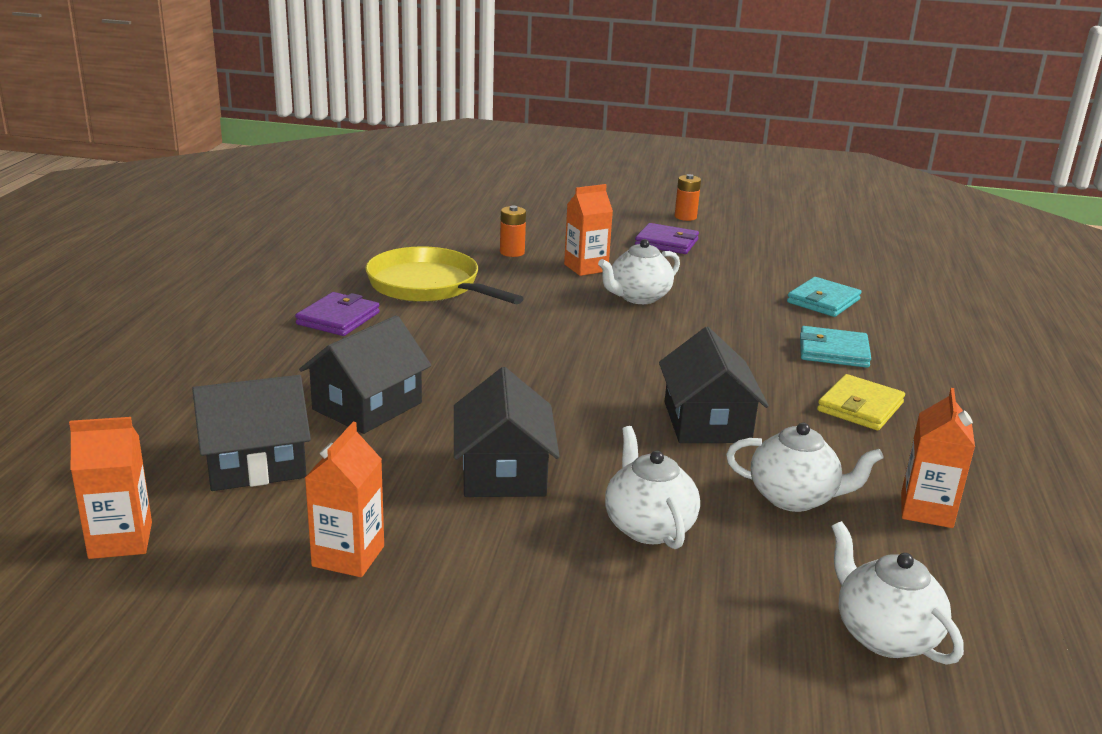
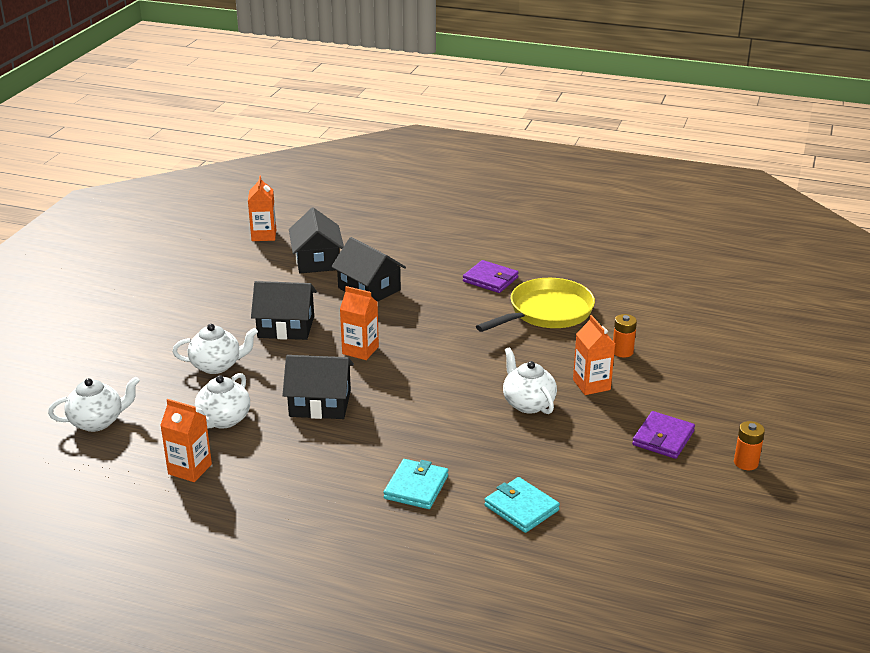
camera: 100 degrees right, 5 degrees up
orange carton [305,422,384,577] -> orange carton moved to [340,286,379,360]
yellow wallet [817,374,905,430] -> none

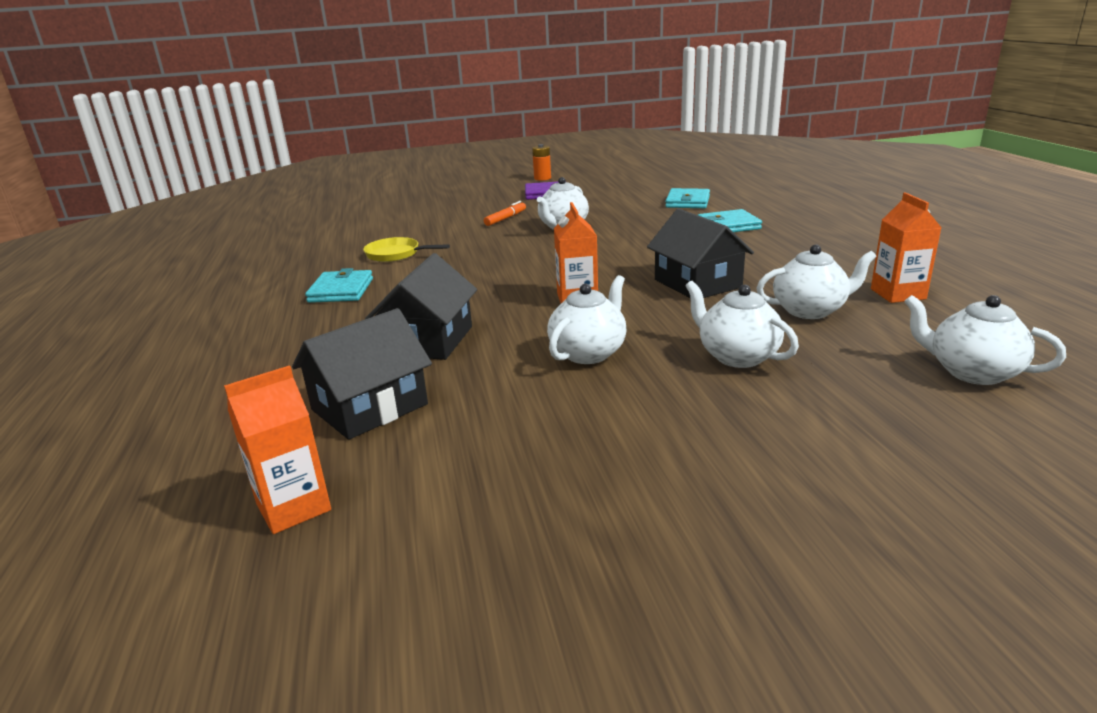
camera: 120 degrees left, 5 degrees down
black house [251,281,317,340] -> white teapot [547,275,626,364]
purple wallet [463,260,519,293] -> turquoise wallet [305,268,373,303]
yellow pan [476,278,595,332] -> yellow pan [363,237,450,262], size x0.57
orange carton [573,315,615,395] -> orange marker [484,201,526,226]
orange battery [613,314,637,358] -> none

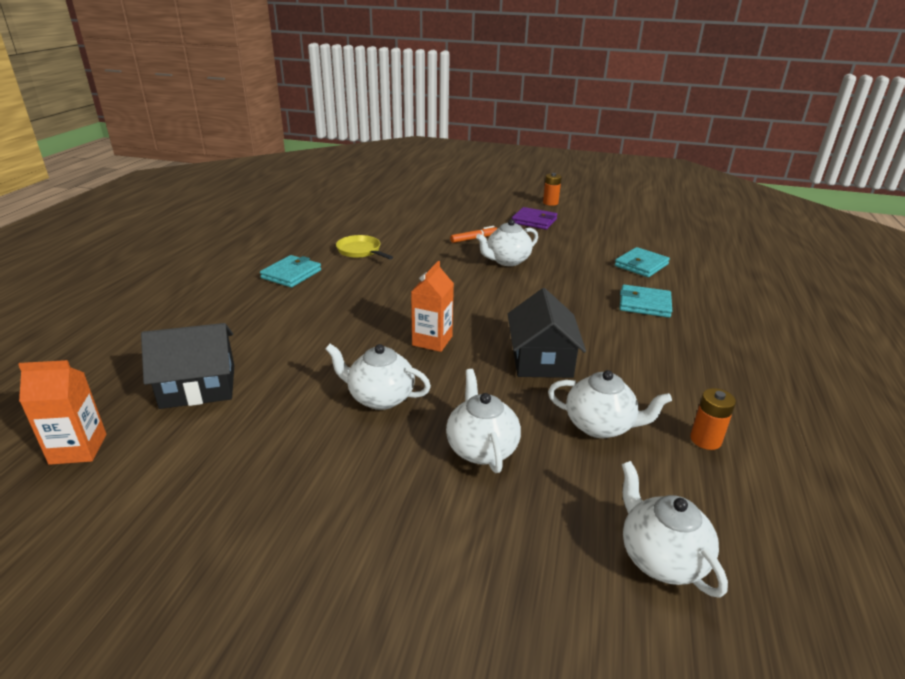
camera: 25 degrees right, 5 degrees up
black house [365,253,477,360] -> none
white teapot [547,275,626,364] -> white teapot turned 135 degrees counterclockwise [325,344,431,410]
orange carton [871,192,942,303] -> orange battery [690,388,736,450]

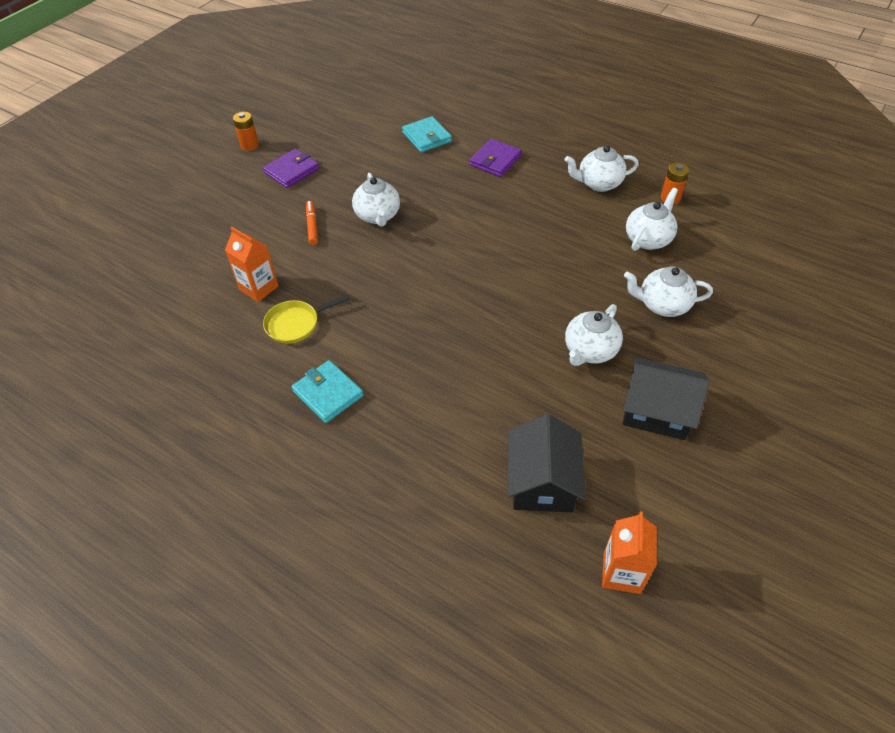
camera: 70 degrees left, 20 degrees up
orange carton [411,261,454,352] -> orange carton moved to [225,227,279,302]
black house [508,288,586,378] -> black house moved to [622,357,709,440]
turquoise wallet [619,285,672,318] -> purple wallet [469,139,522,177]
white teapot [622,461,728,598] -> white teapot moved to [565,145,639,192]

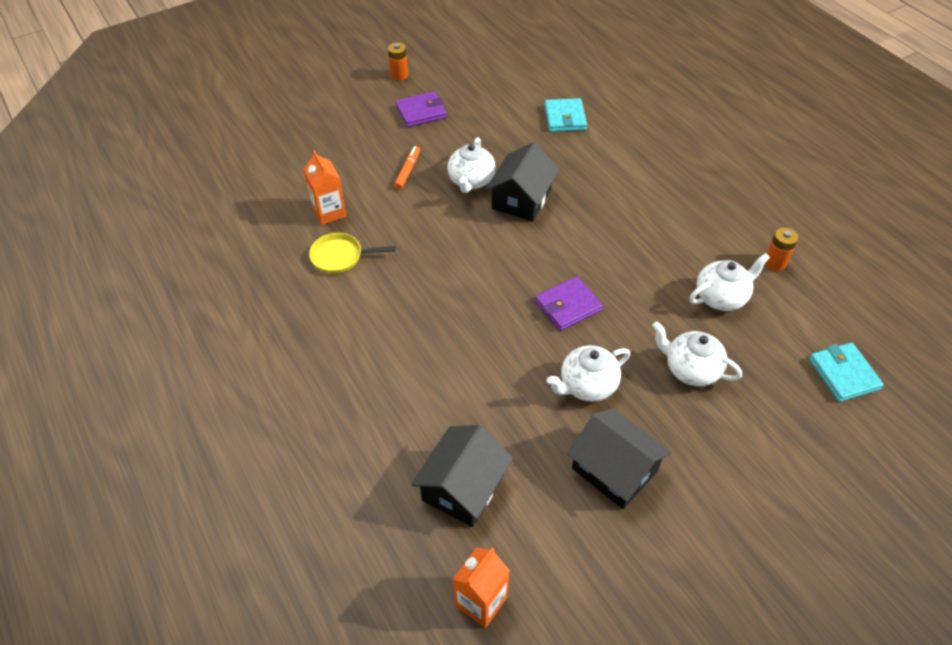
camera: 25 degrees right, 0 degrees up
turquoise wallet [292,360,364,423] -> turquoise wallet moved to [809,342,884,402]
purple wallet [469,139,522,177] -> purple wallet moved to [535,276,603,331]
white teapot [565,145,639,192] -> none
none -> black house [486,142,559,222]

